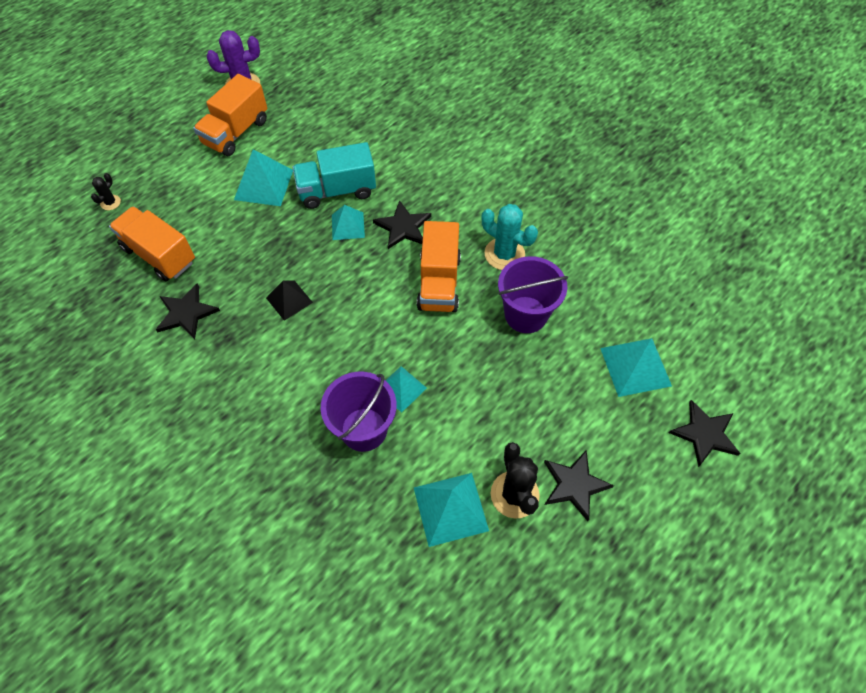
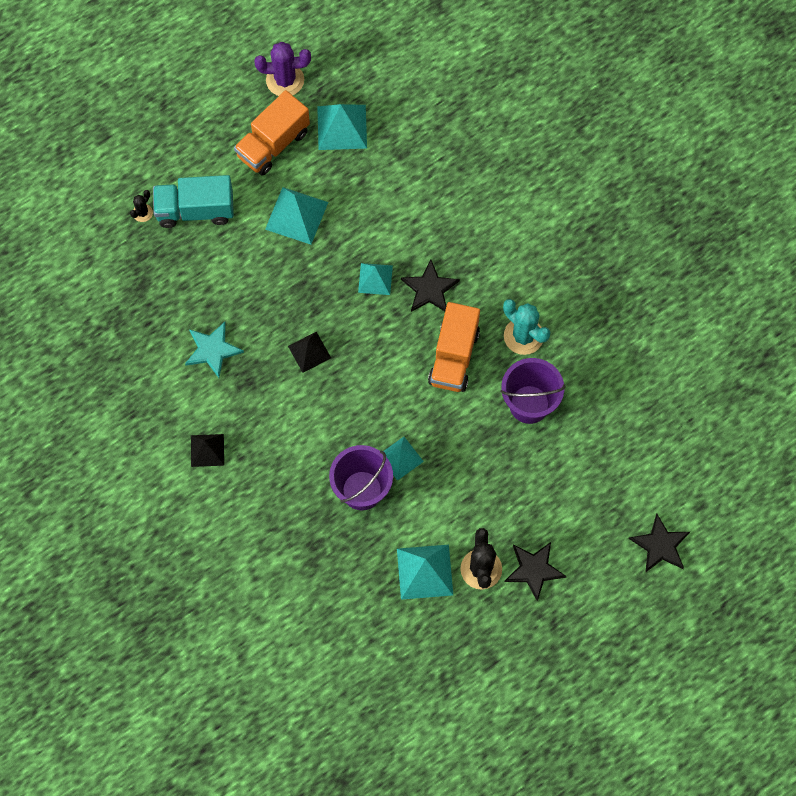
camera: 10 degrees right, 10 degrees up
orange truck [109,206,195,281] -> none
black star [156,284,220,340] -> turquoise star [185,322,244,378]
turquoise truck [292,142,376,209] -> turquoise truck moved to [153,175,234,228]
turquoise pyramid [600,338,672,397] -> turquoise pyramid moved to [317,104,367,150]
none -> black pyramid [191,434,224,467]

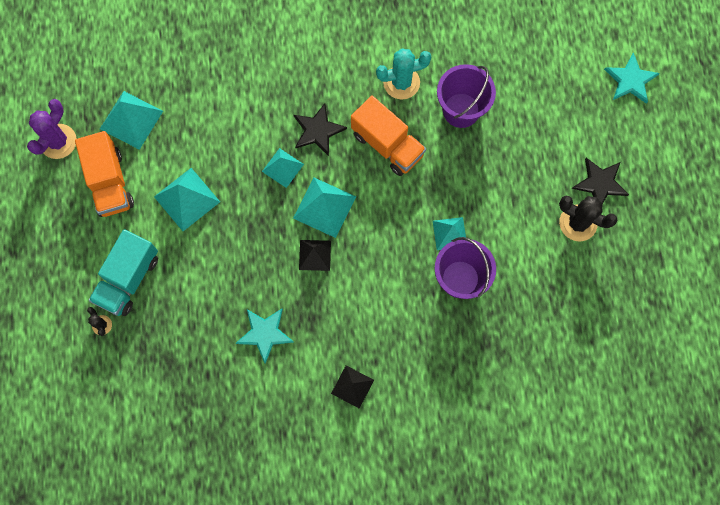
camera: 60 degrees left, 5 degrees up
turquoise pyramid [397,545,453,600] -> turquoise pyramid moved to [293,178,356,238]
black star [629,514,690,573] -> turquoise star [604,52,660,104]

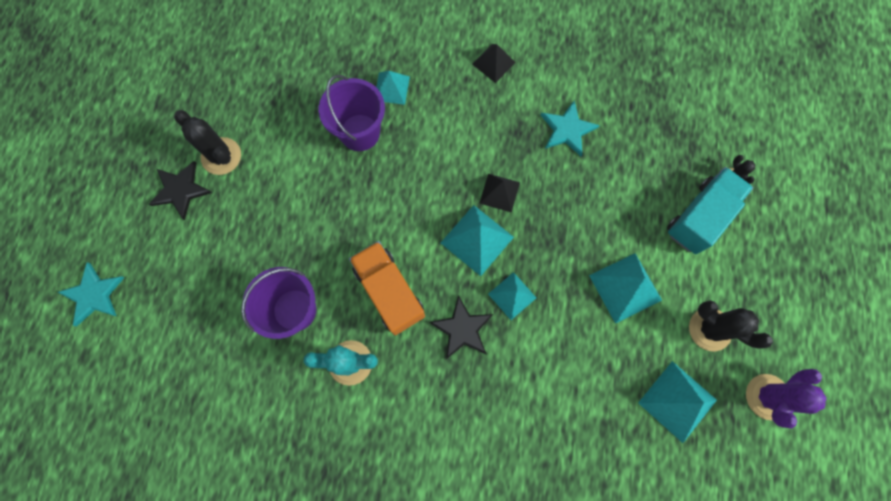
camera: 165 degrees left, 0 degrees up
orange truck [75,131,134,217] -> black cactus [689,300,773,351]
turquoise pyramid [433,217,466,250] -> turquoise pyramid moved to [376,71,410,105]

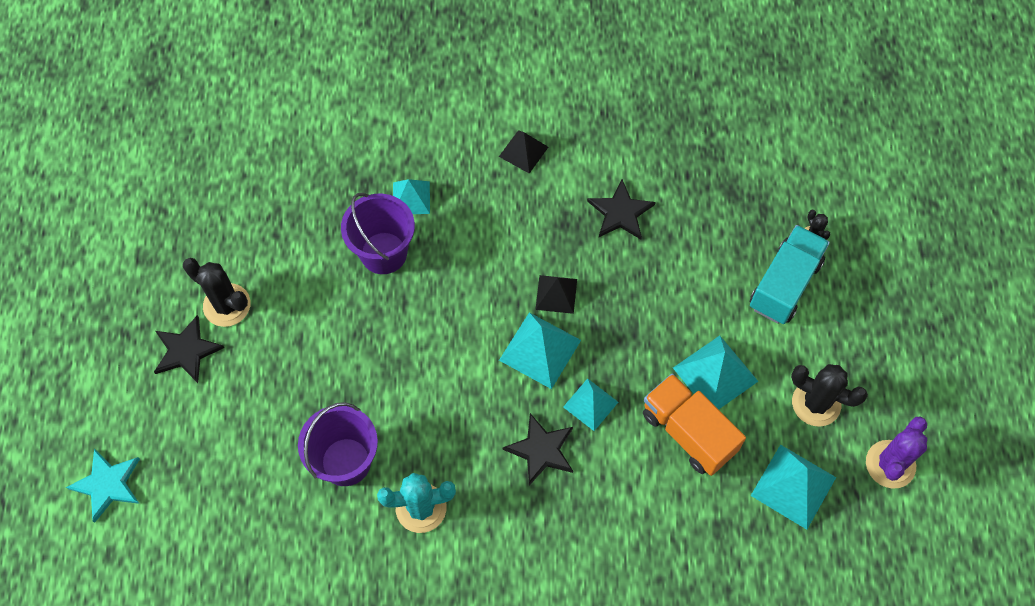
camera: 10 degrees left, 10 degrees down
orange truck [349,241,425,335] -> orange truck moved to [643,373,746,476]
turquoise star [541,100,600,156] -> black star [587,179,656,240]

